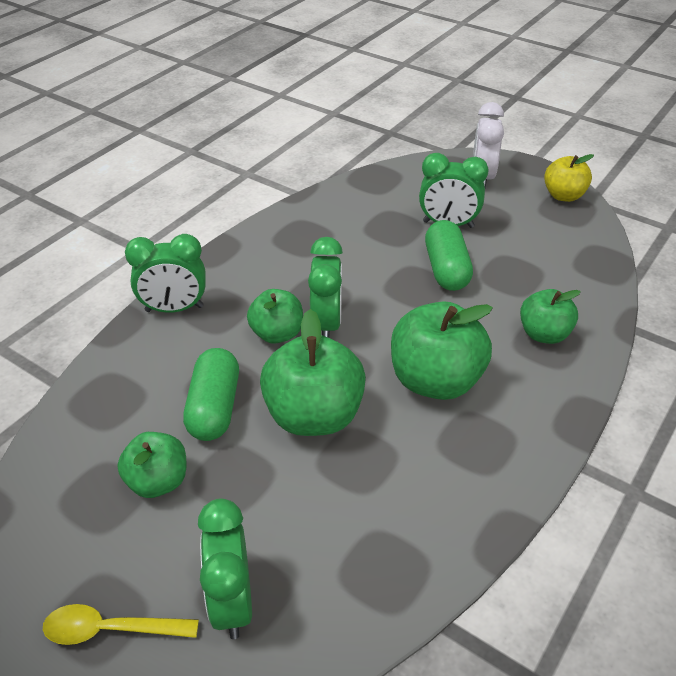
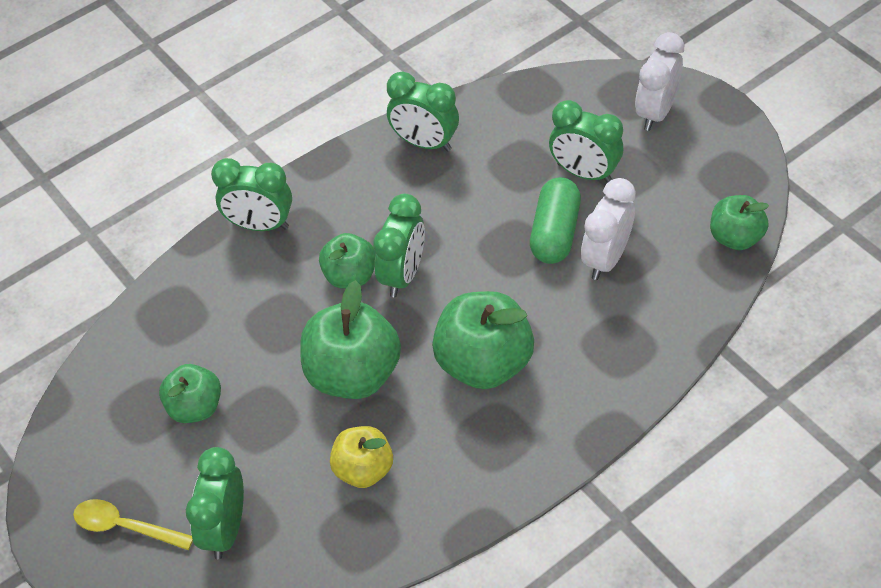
camera: 20 degrees right, 10 degrees up
green capsule [183,348,239,441] -> none
green apple [520,289,581,344] -> green apple moved to [710,195,769,250]
yellow apple [544,154,594,202] -> yellow apple moved to [330,426,393,488]
none -> green clock [387,72,459,151]
none -> white clock [581,178,636,280]

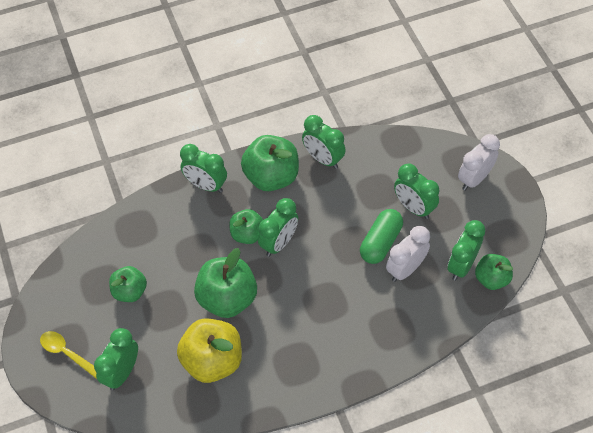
camera: 15 degrees right, 5 degrees up
yellow apple [330,426,393,488] -> yellow apple [177,318,242,383], size x1.66
green apple [432,291,534,389] -> green apple moved to [241,135,299,191]
none -> green clock [448,220,485,281]

